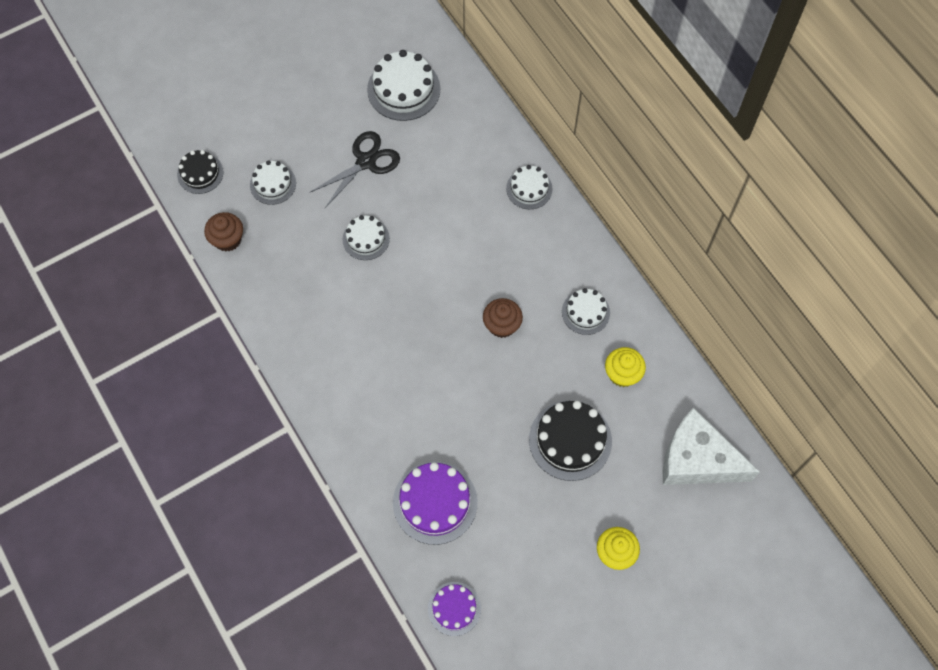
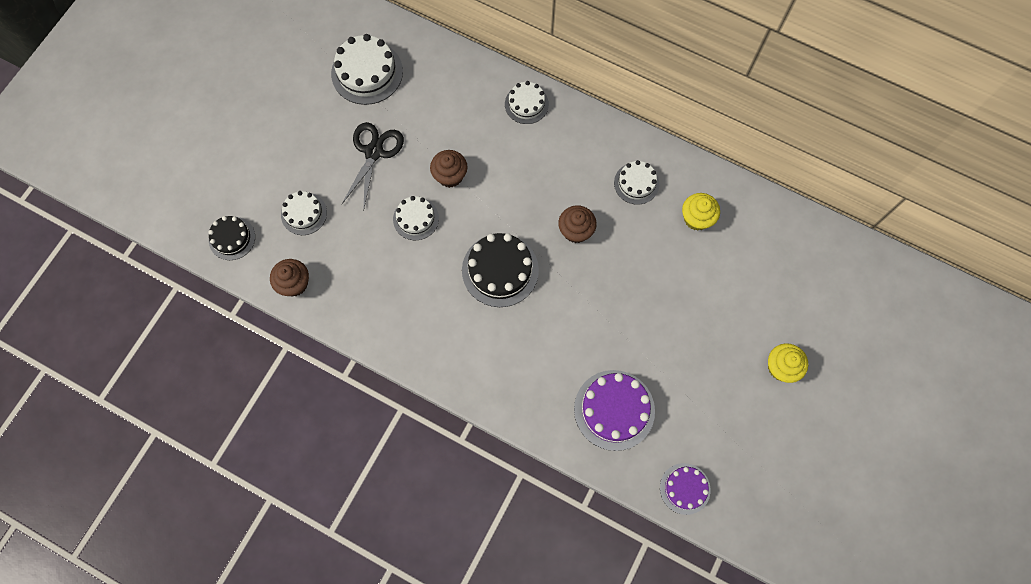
camera: 30 degrees left, 5 degrees up
black cake [529,401,612,481] -> black cake moved to [462,233,539,307]
white cheese [663,407,760,485] -> none
none -> brown cupcake [430,150,468,188]

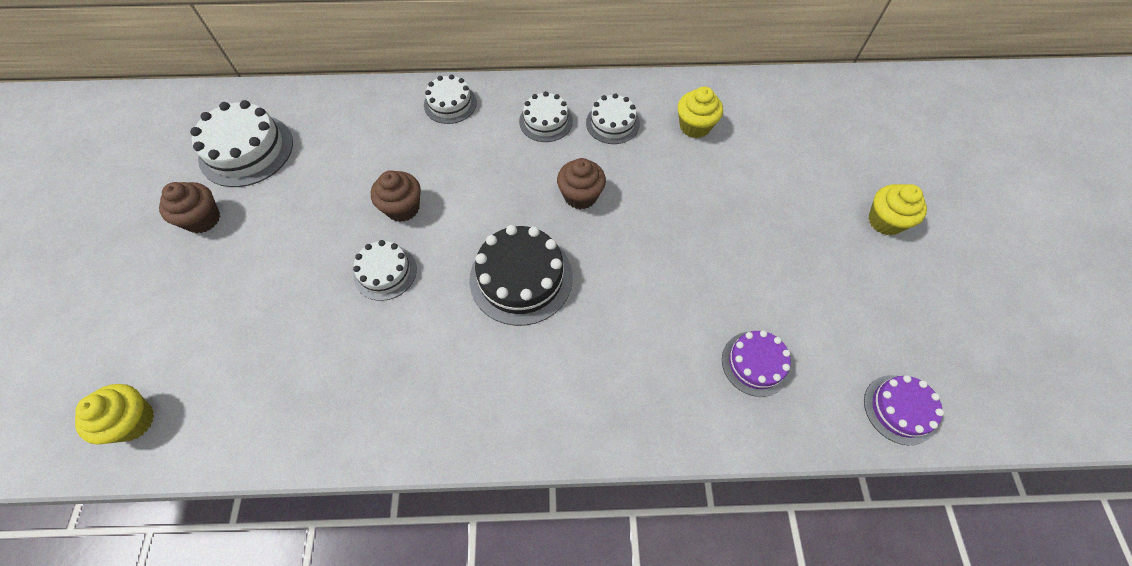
camera: 30 degrees left, 10 degrees down
black cake [208,216,255,260] -> yellow cupcake [75,384,154,445]
brown cupcake [270,259,309,297] -> brown cupcake moved to [159,182,220,233]
white cake [281,191,327,235] -> white cake moved to [519,91,573,142]
black scissors [341,122,404,211] -> none
purple cake [574,370,655,451] -> purple cake [722,330,791,397], size x0.61

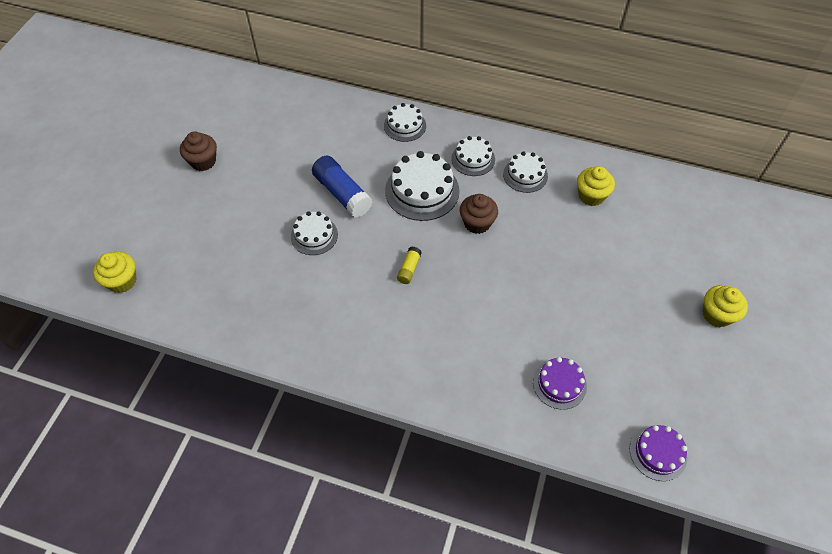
camera: 20 degrees right, 5 degrees down
white cake [190,100,293,187] -> white cake moved to [385,151,460,221]
brown cupcake [371,171,421,222] -> blue glue stick [312,156,372,218]
black cake [469,225,573,326] -> yellow glue stick [397,247,422,284]

